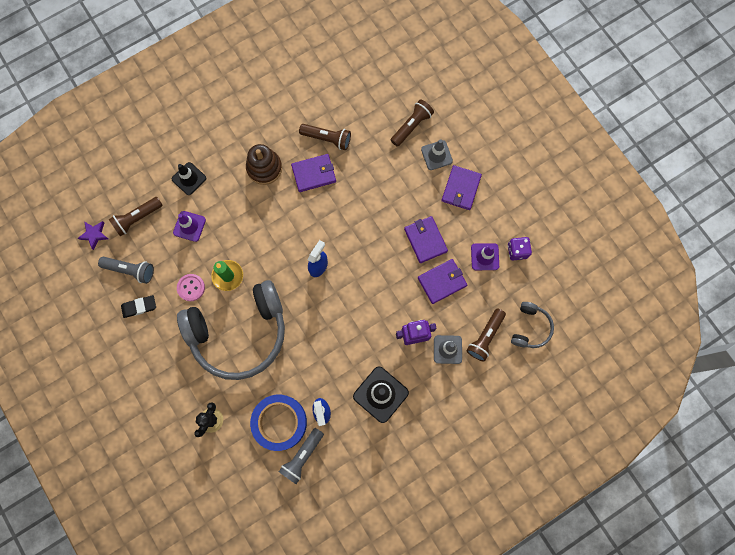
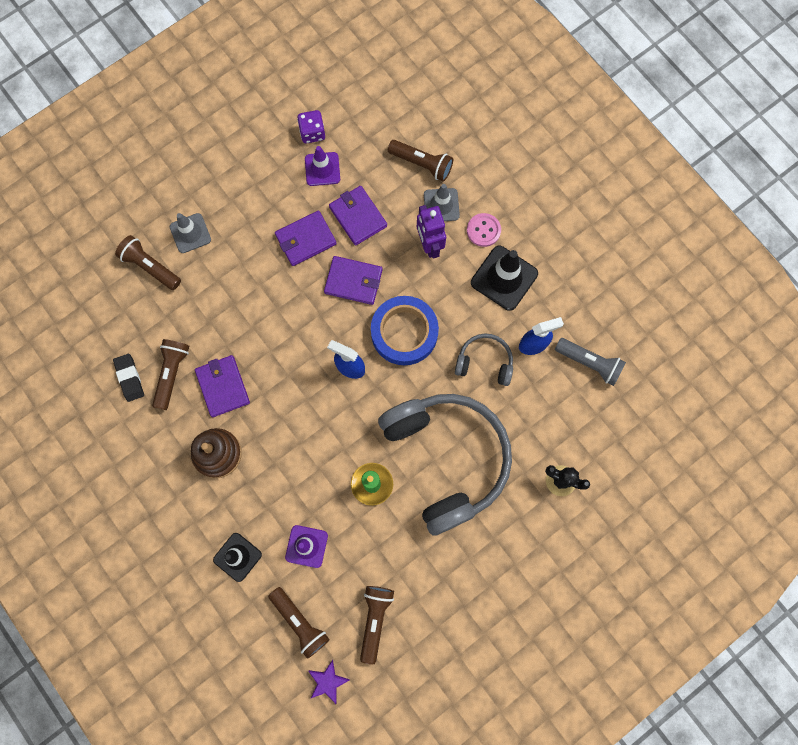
camera: 95 degrees left, 0 degrees up
grey flashlight [98,257,154,284] -> brown flashlight [360,586,394,664]
black eraser [121,295,156,318] -> black eraser moved to [113,354,144,402]
pink button [177,274,205,301] -> pink button moved to [467,213,501,247]
blue tape [250,395,307,451] -> blue tape moved to [371,296,439,365]
purple wallet [442,165,482,210] -> purple wallet moved to [324,256,382,305]
grey headphones [511,302,554,348] -> grey headphones moved to [455,333,513,386]

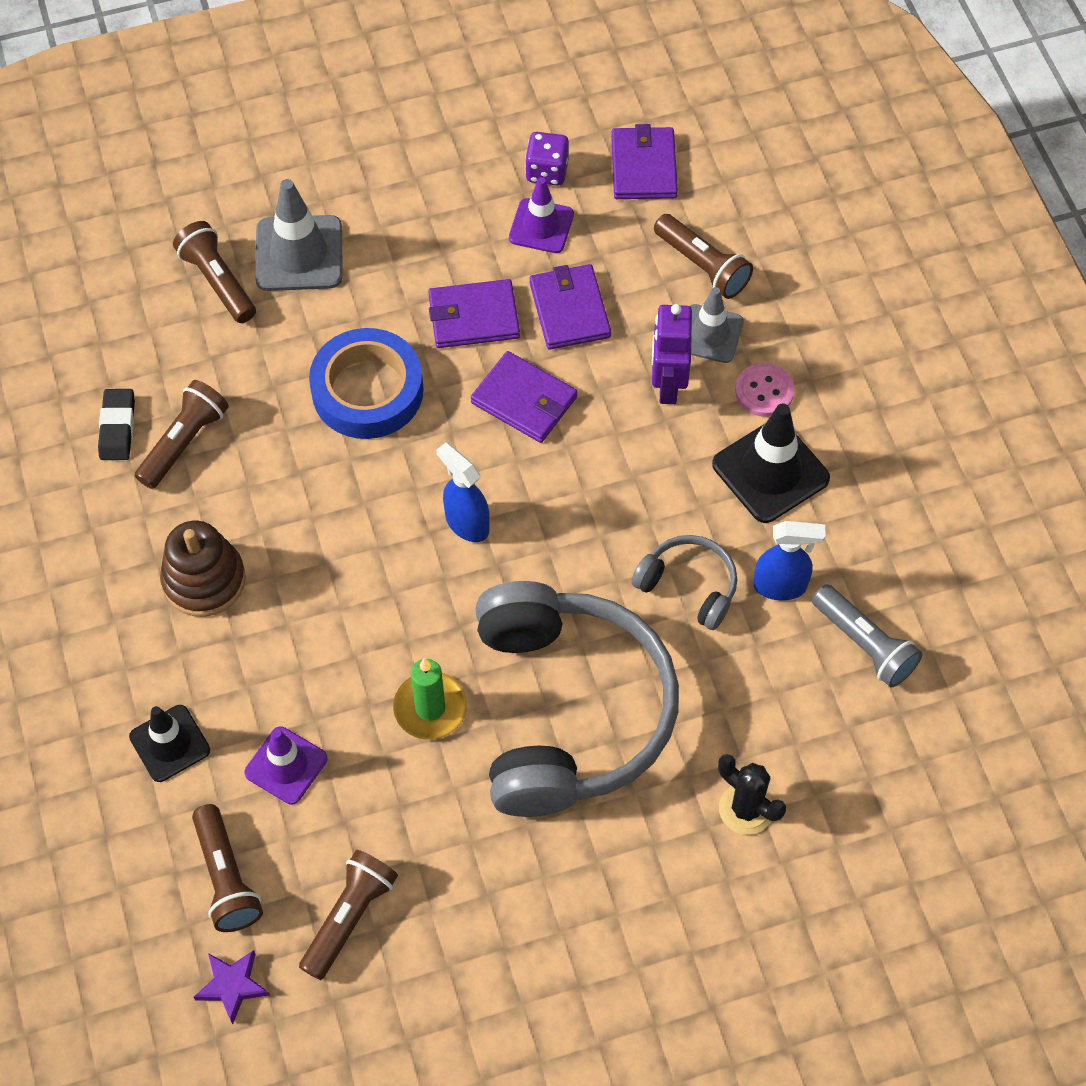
camera: 20 degrees right, 15 degrees down
grey traffic cone [170,213,211,253] -> grey traffic cone [255,179,342,291], size x1.51
purple wallet [195,355,250,417] -> purple wallet moved to [611,124,678,199]
blue tape [371,296,439,365] -> blue tape moved to [309,328,424,439]

